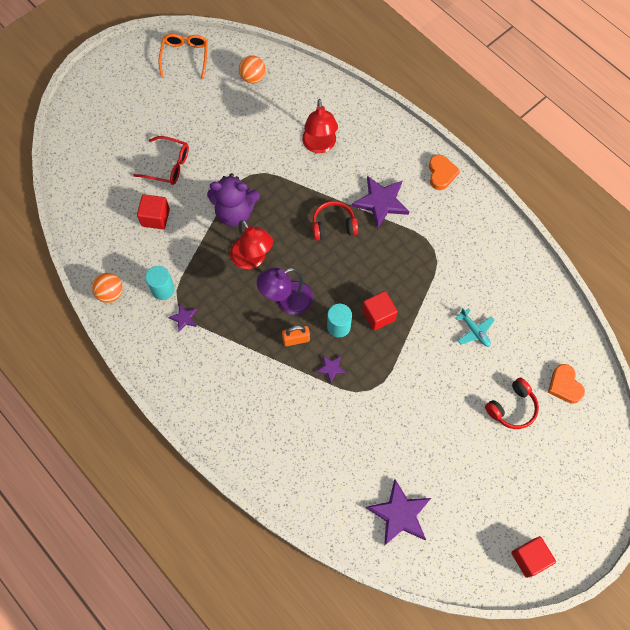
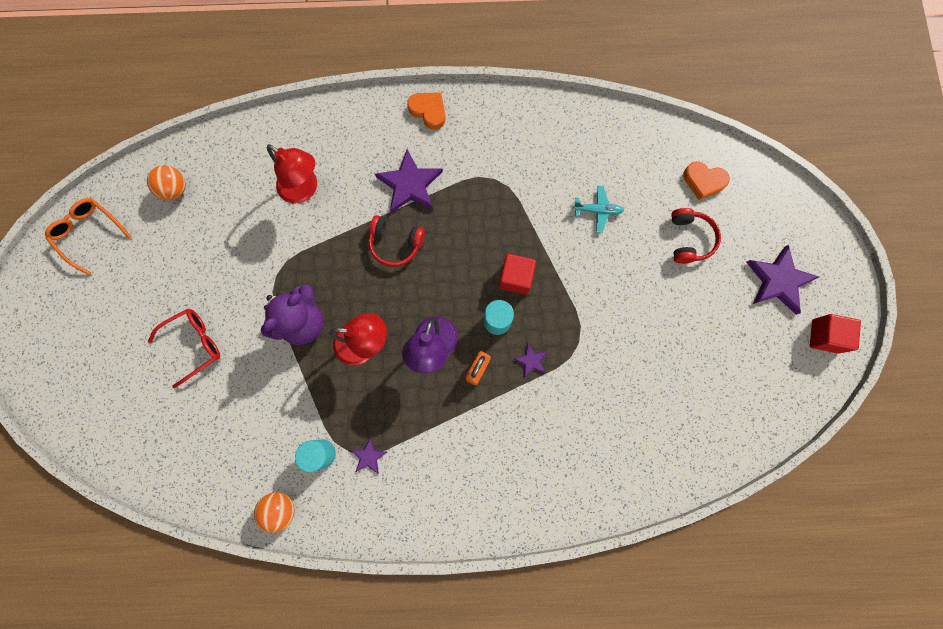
camera: 50 degrees left, 10 degrees up
red cube [137,194,170,229] -> none
red headphones [312,201,358,240] -> red headphones turned 105 degrees counterclockwise [368,215,425,267]
purple star [366,479,431,546] -> purple star moved to [746,245,819,315]

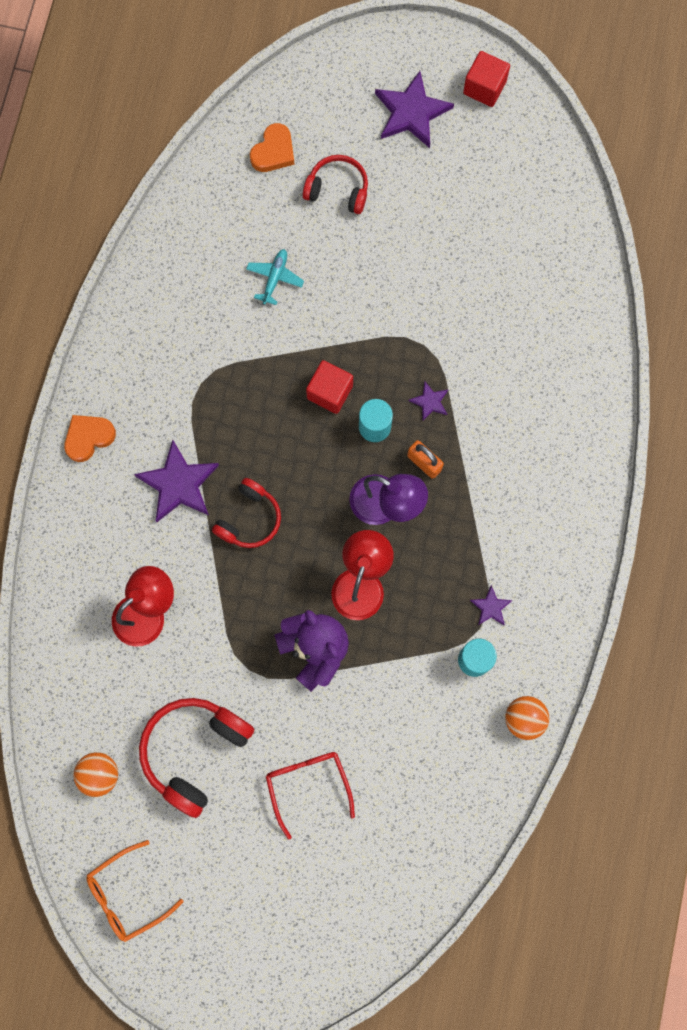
camera: 75 degrees left, 0 degrees up
none -> red headphones [139,698,254,818]

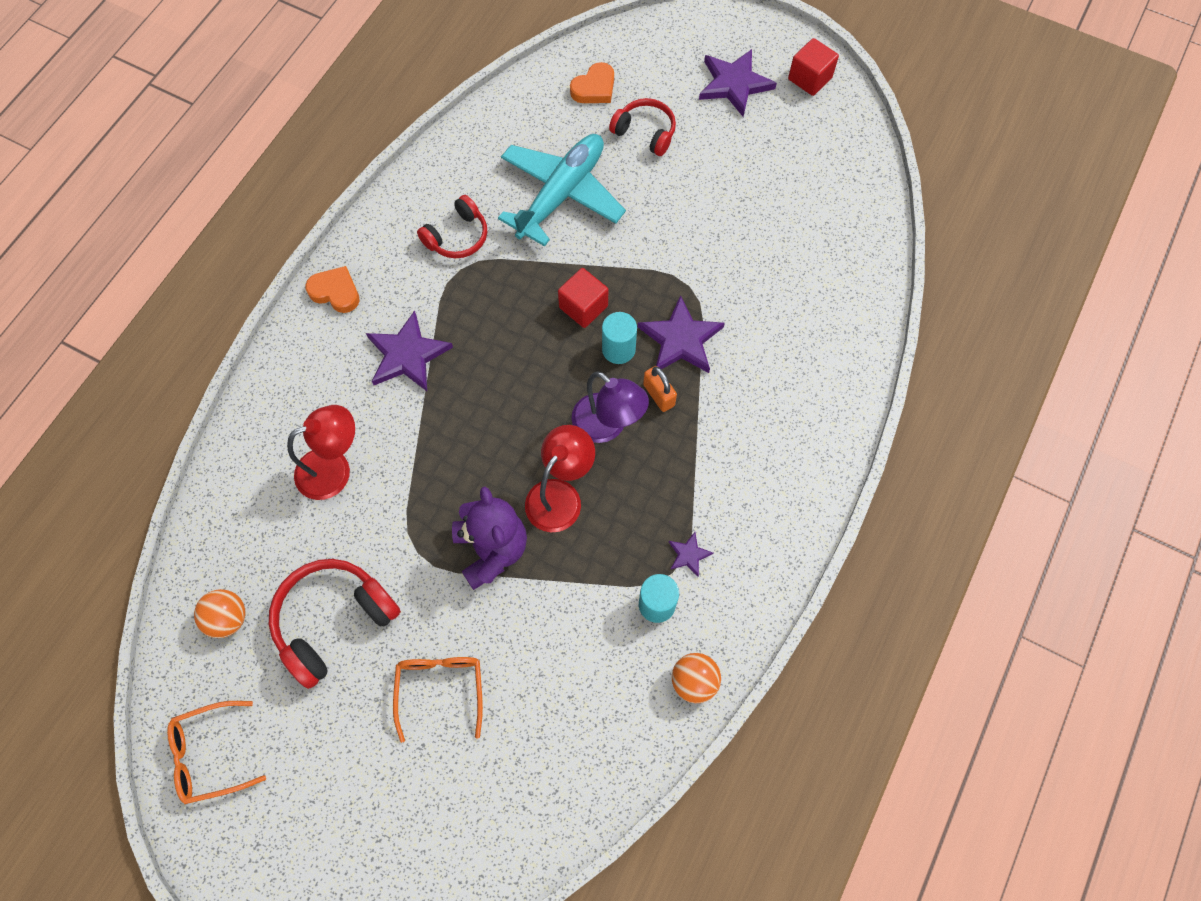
camera: 15 degrees right, 10 degrees down
orange heart [64,415,116,462] -> orange heart turned 45 degrees clockwise [305,266,360,313]
red headphones [212,478,281,548] -> red headphones moved to [417,195,487,258]
turquoise plane [246,249,304,305] -> turquoise plane [498,134,626,247], size x2.36
red glasses [266,752,355,840] -> orange glasses [393,657,483,743]
purple star [409,381,448,421] -> purple star [638,295,725,373], size x2.03

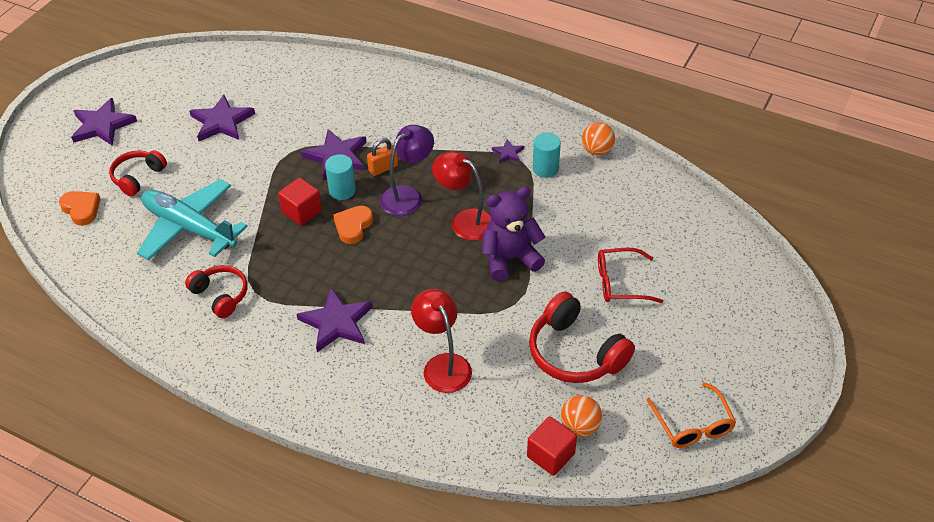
camera: 90 degrees left, 20 degrees down
orange heart [305,266,360,313] -> orange heart moved to [333,206,373,244]
orange glasses [393,657,483,743] -> red glasses [598,248,663,303]
red cube [788,38,839,96] -> red cube moved to [527,416,577,476]
none -> purple star [189,95,255,141]

